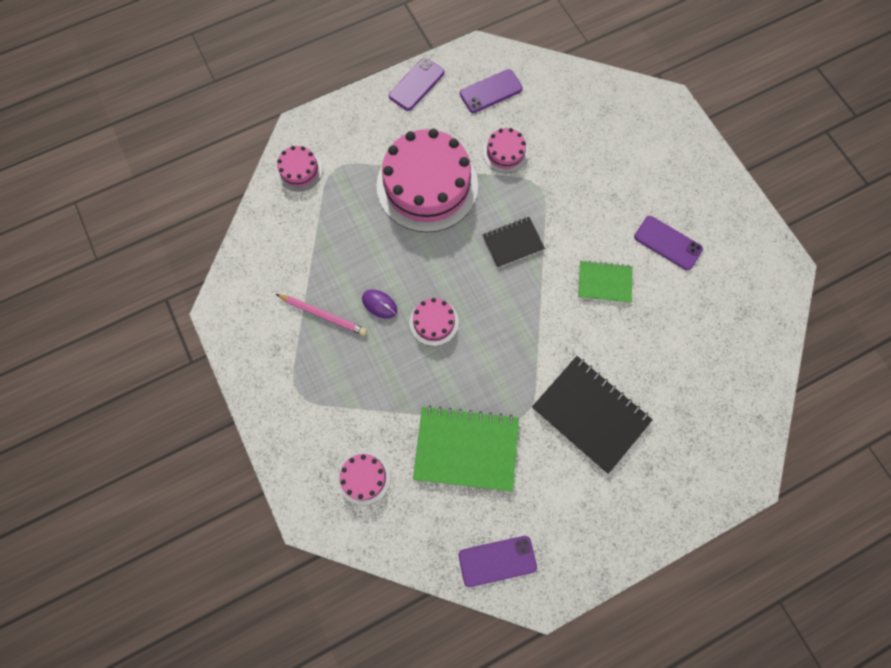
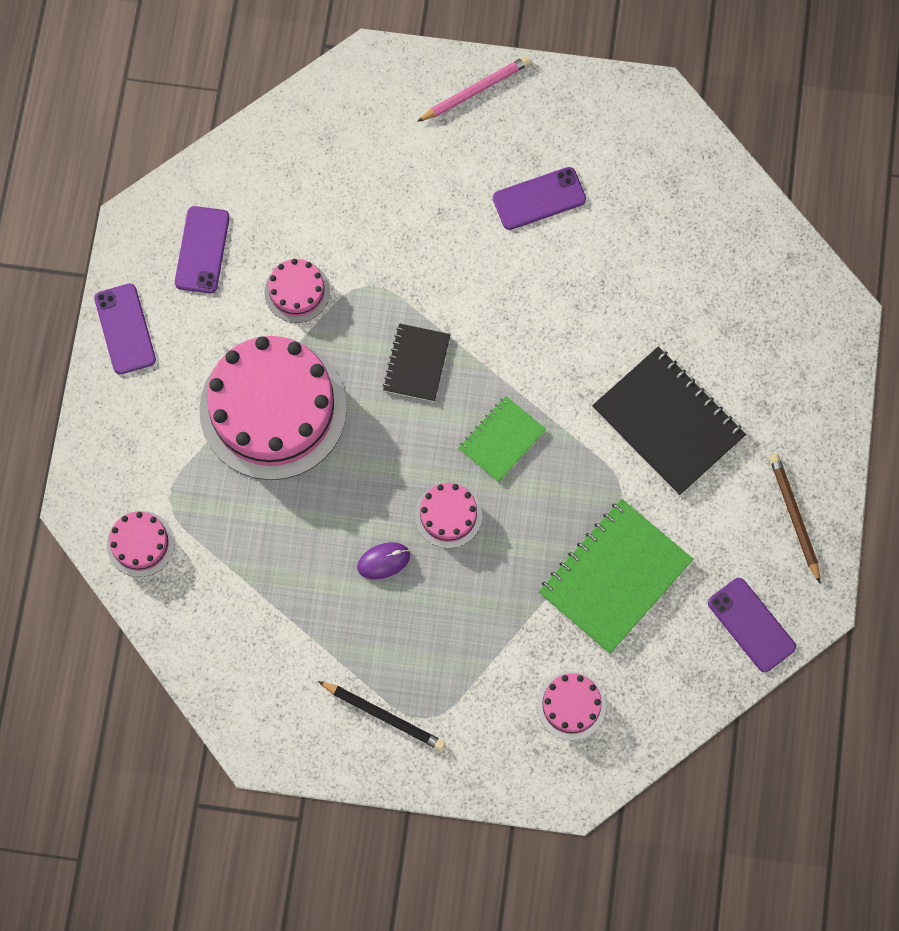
camera: 55 degrees left, 0 degrees up
pink pencil [276,294,367,336] -> pink pencil moved to [417,56,531,122]
purple phone [459,536,537,587] -> purple phone turned 60 degrees counterclockwise [708,578,796,672]
black notebook [532,356,653,474] -> black notebook turned 60 degrees clockwise [592,347,746,496]
green notebook [578,260,633,303] -> green notebook moved to [459,396,546,482]
none -> black pencil [318,681,445,751]
none -> brown pencil [769,454,820,583]

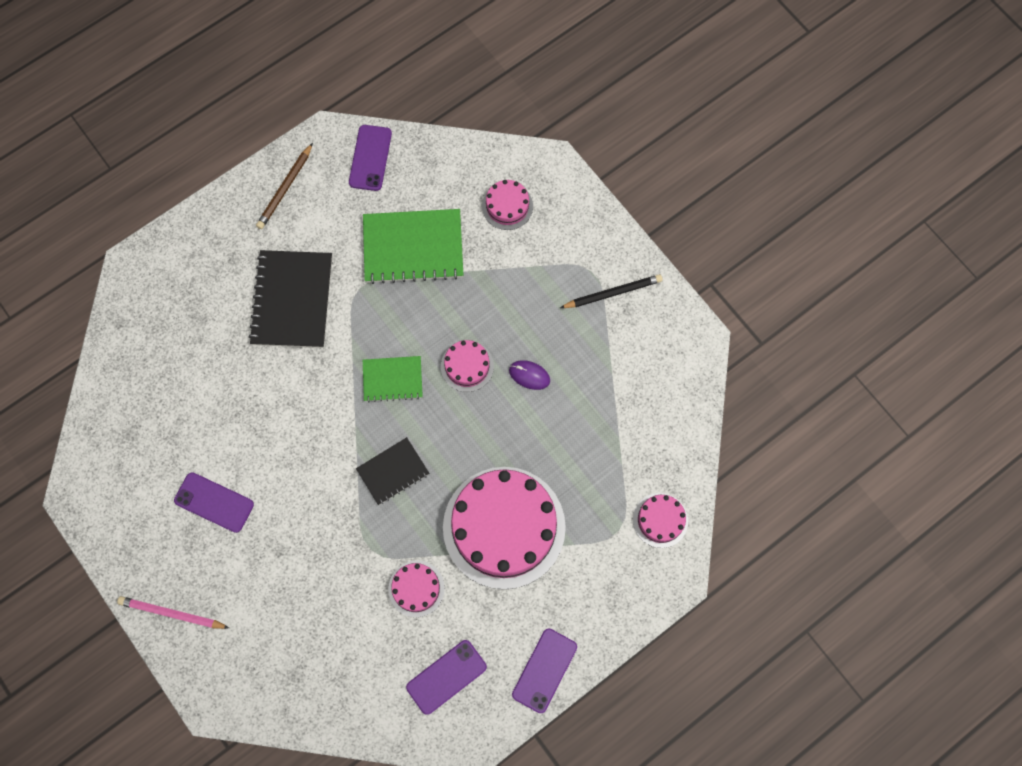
camera: 135 degrees left, 0 degrees up
black pencil [318,681,445,751] -> black pencil turned 90 degrees clockwise [560,274,663,308]

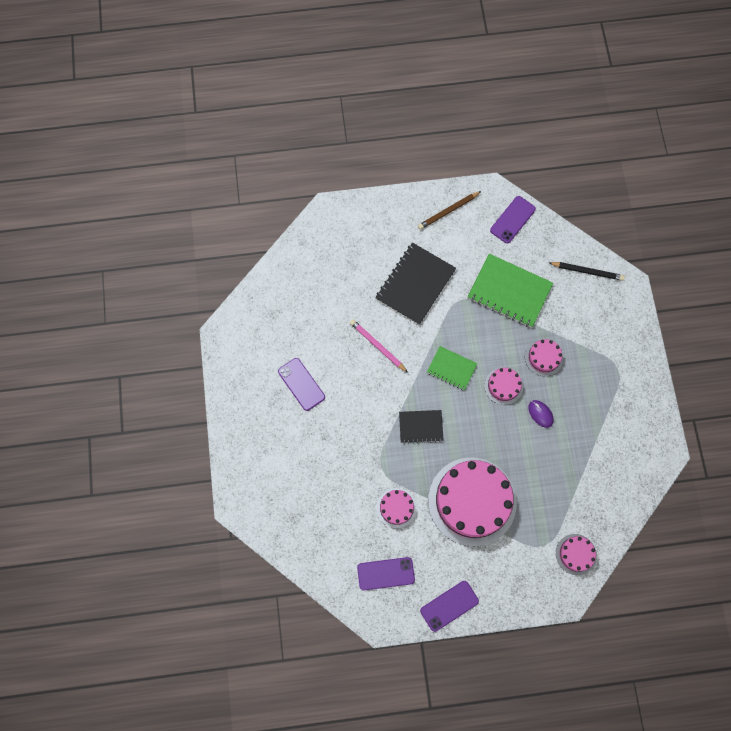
camera: 30 degrees right, 0 degrees up
pink pencil [117,596,229,629] -> pink pencil moved to [350,319,408,373]
pink cake [482,180,533,230] -> pink cake moved to [525,339,563,376]
black pencil [560,274,663,308] -> black pencil moved to [548,262,625,281]

